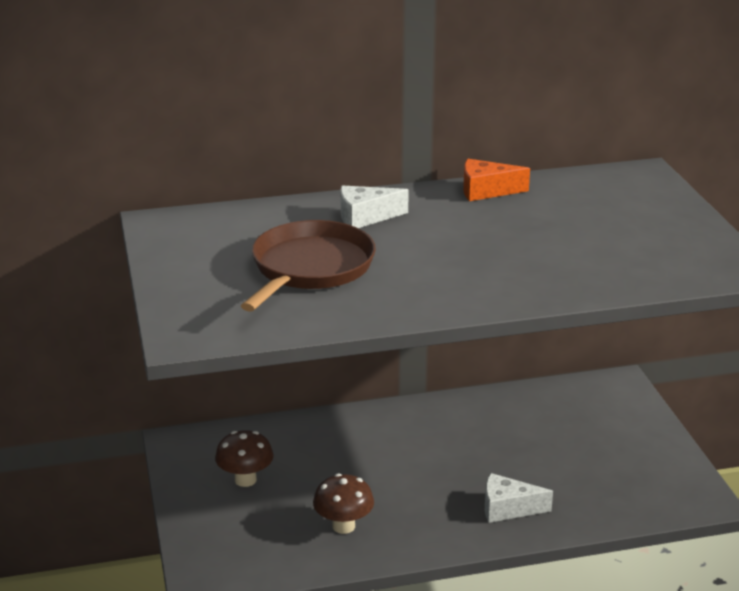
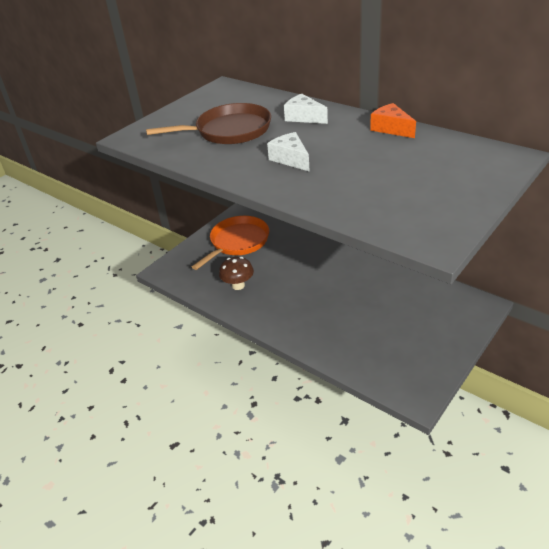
camera: 55 degrees right, 10 degrees up
brown mushroom [215,430,274,487] -> orange pan [192,216,269,270]
white cheese [485,473,553,523] -> white cheese moved to [267,132,310,172]

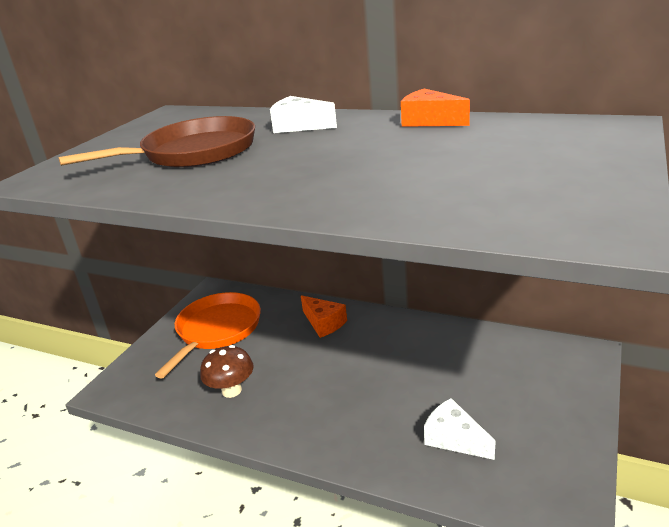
camera: 15 degrees left, 10 degrees down
white cheese [267,132,310,172] -> white cheese moved to [424,398,496,460]
none -> orange cheese [301,295,347,338]

